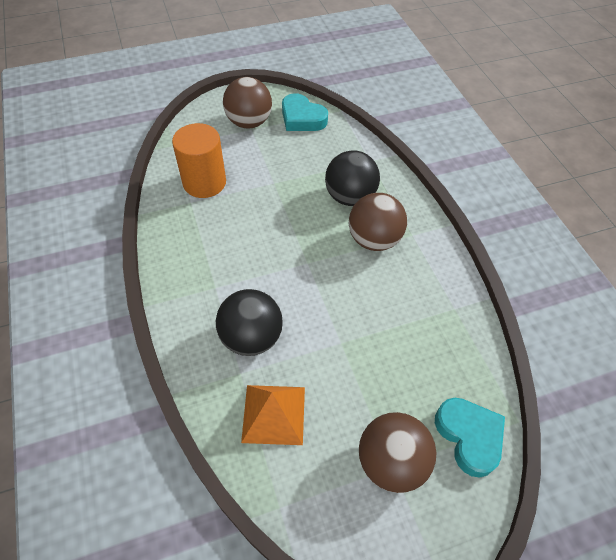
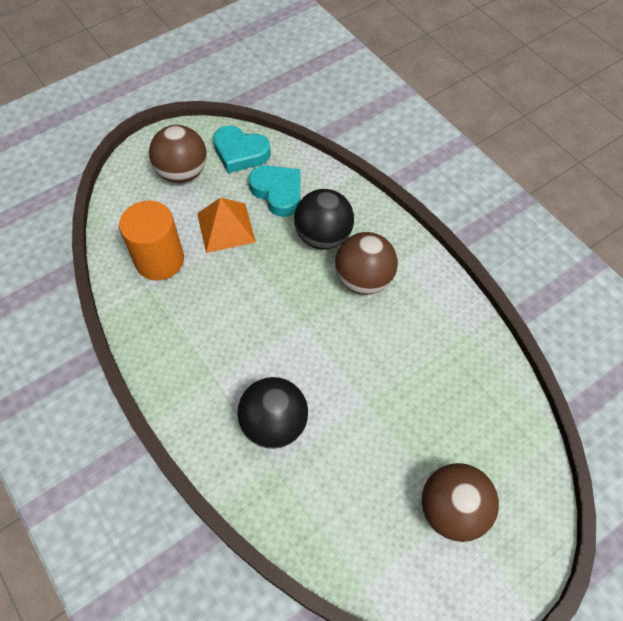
camera: 15 degrees left, 5 degrees up
orange pyramid [241,385,305,445] -> orange pyramid moved to [197,197,256,253]
turquoise heart [435,398,505,478] -> turquoise heart moved to [249,165,300,217]

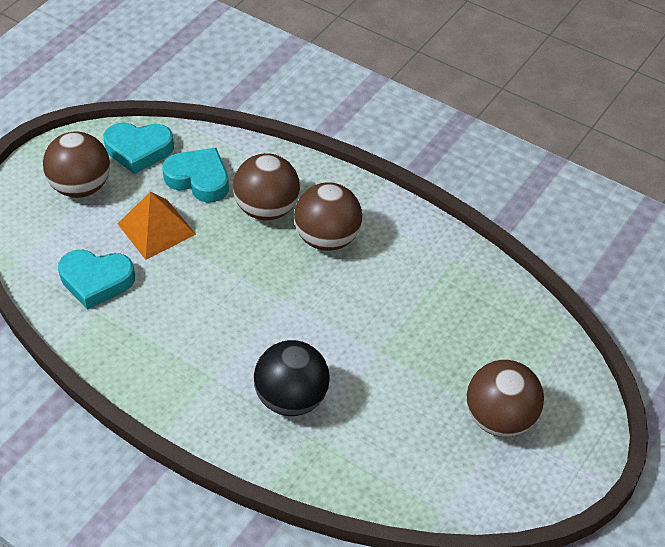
camera: 20 degrees left, 10 degrees down
orange cylinder [119,201,184,281] -> turquoise heart [58,249,135,310]
black ball [294,189,354,250] -> brown ball [233,153,300,220]

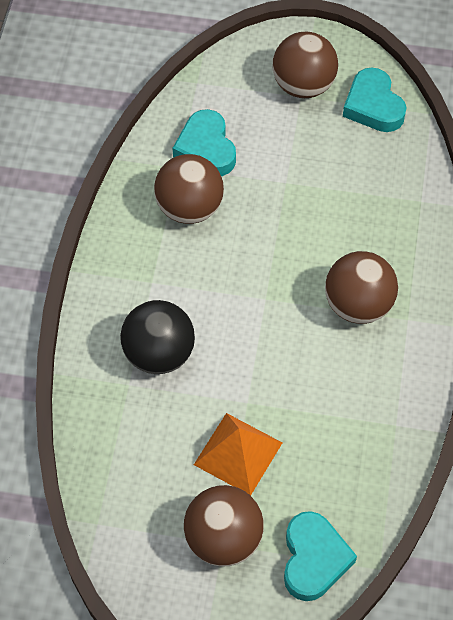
camera: 65 degrees right, 10 degrees up
orange pyramid [118,192,196,260] -> orange pyramid moved to [194,413,282,496]
turquoise heart [162,148,229,203] -> turquoise heart moved to [284,511,357,601]
brown ball [233,153,300,220] -> brown ball moved to [154,154,224,224]

